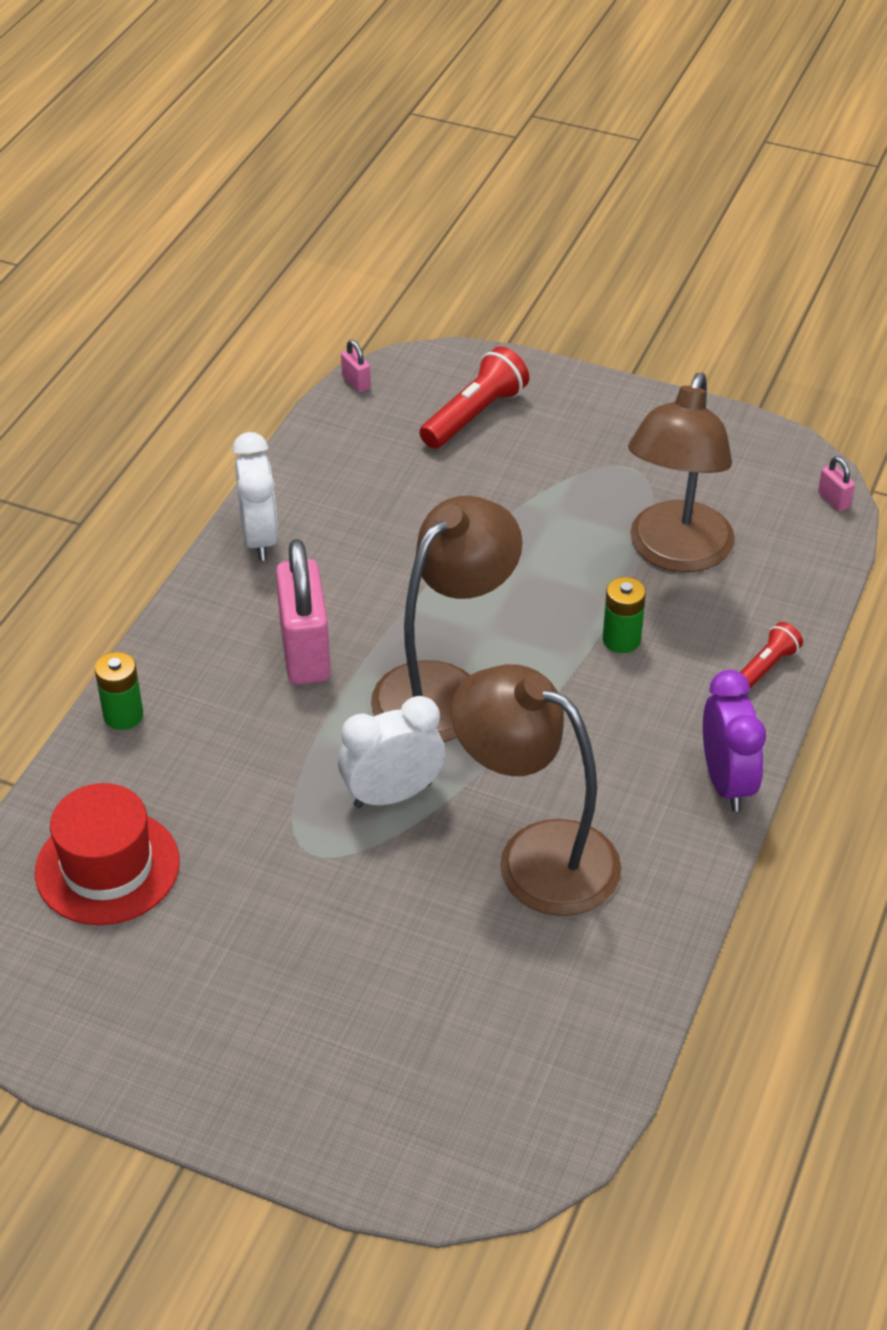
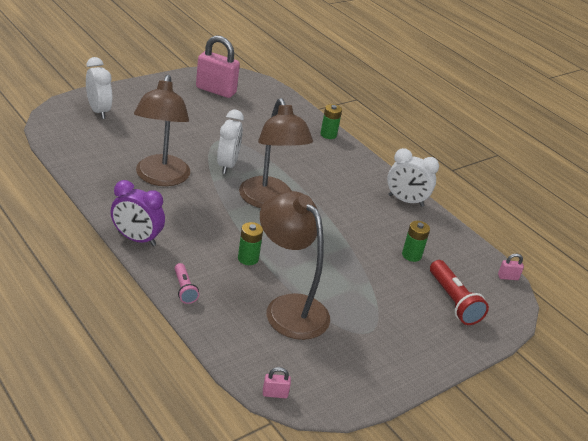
camera: 115 degrees right, 10 degrees down
red hat [35,783,180,925] -> none
pink padlock [276,539,331,685] -> pink padlock moved to [196,35,240,98]
brown lamp [451,664,621,916] -> brown lamp turned 120 degrees clockwise [134,75,190,186]
red flashlight [740,622,803,689] -> pink flashlight [175,263,199,304]
none -> white clock [86,57,112,119]
none -> green battery [402,221,430,262]

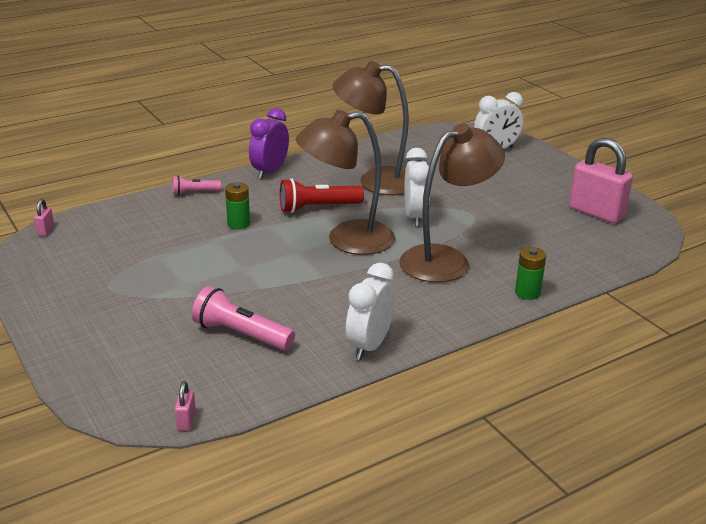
camera: 100 degrees right, 5 degrees down
pink padlock [196,35,240,98] -> pink padlock turned 75 degrees counterclockwise [569,138,633,223]
white clock [217,110,244,174] -> white clock turned 105 degrees counterclockwise [405,148,430,227]
brown lamp [260,191,330,340] -> brown lamp moved to [400,123,505,283]
green battery [402,221,430,262] -> pink flashlight [192,286,295,351]
red flashlight [430,260,489,325] -> red flashlight moved to [280,178,364,213]

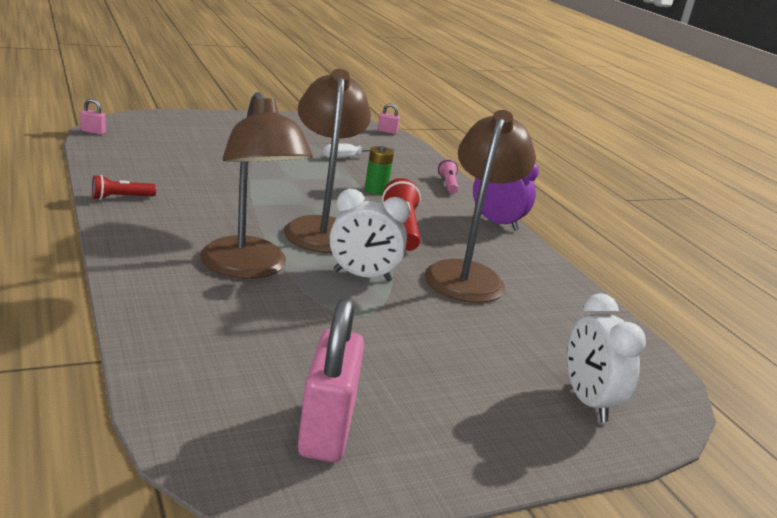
camera: 95 degrees right, 5 degrees down
pink flashlight [192,286,295,351] -> none
white clock [346,263,395,360] -> red flashlight [92,175,156,200]
green battery [515,247,546,300] -> none
pink padlock [569,138,633,223] -> pink padlock turned 45 degrees counterclockwise [298,298,364,462]
none -> white screwdriver [323,143,395,159]

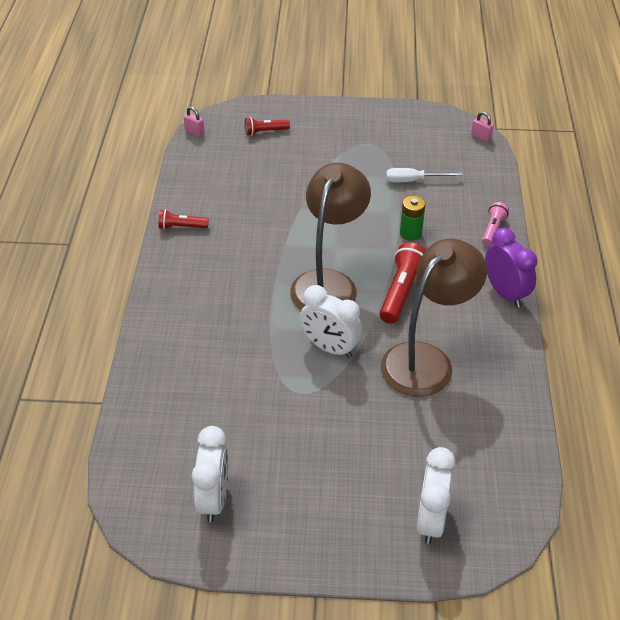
camera: 30 degrees right, 20 degrees up
brown lamp [200,92,313,279] -> none
pink padlock [298,298,364,462] -> white clock [192,426,229,522]
none -> red flashlight [245,117,290,136]

